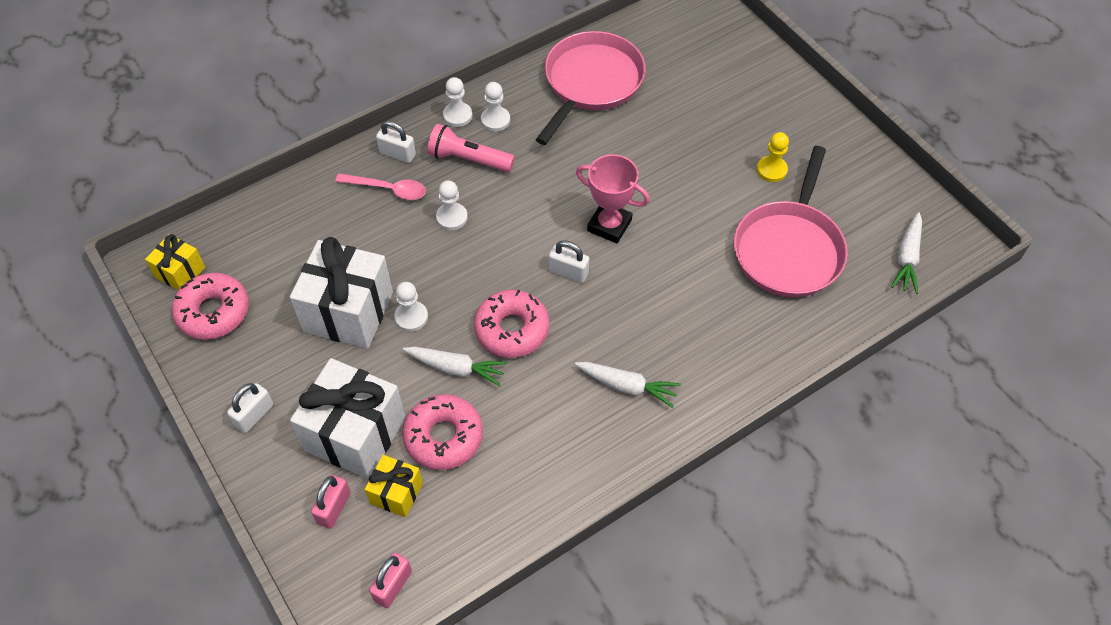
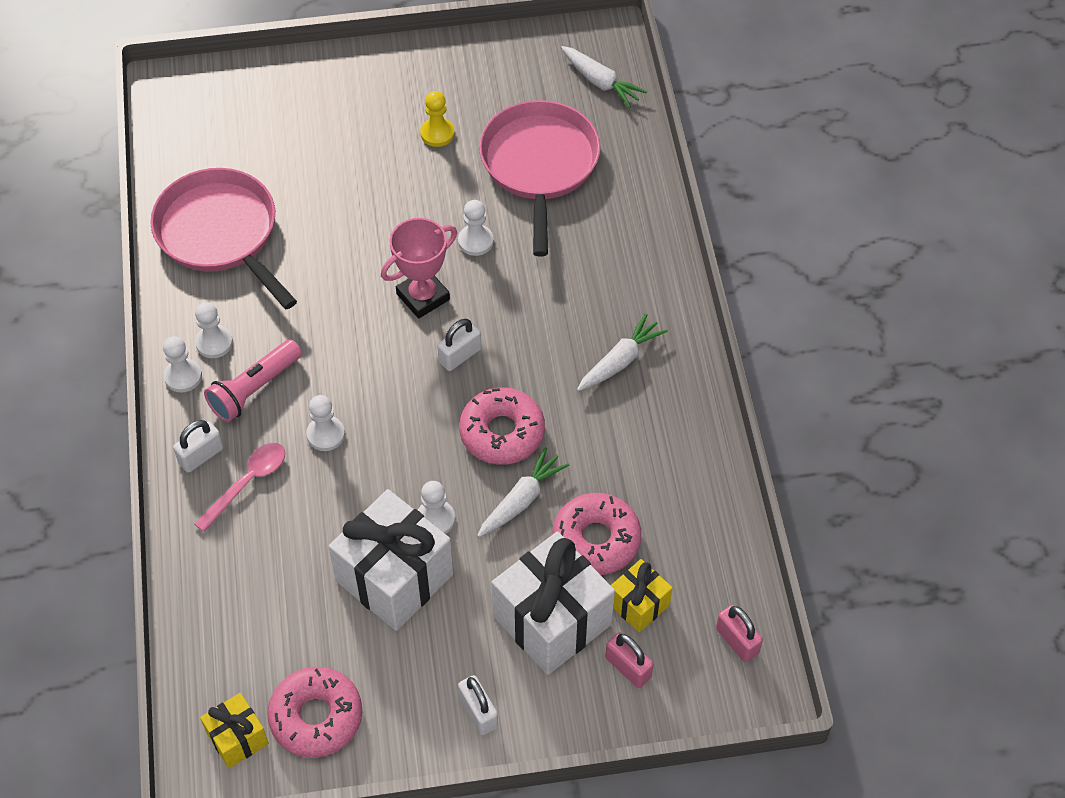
camera: 65 degrees left, 0 degrees up
pink pan [734,146,848,297] -> pink pan turned 135 degrees counterclockwise [479,100,600,256]
none -> white pawn [458,200,494,256]

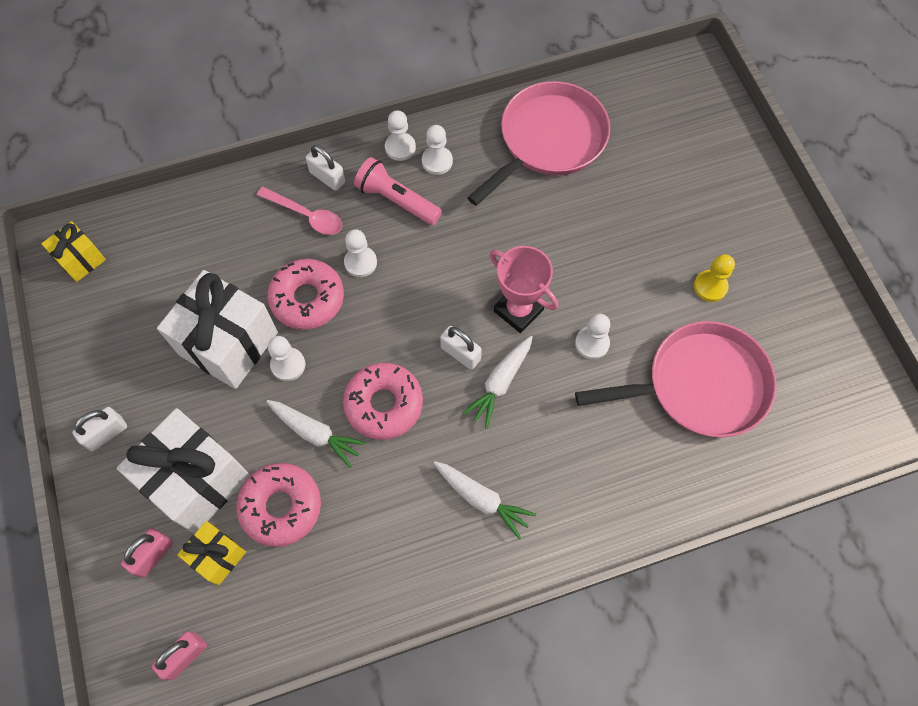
camera: 80 degrees right, 10 degrees up
pink donut [267,667,362,758] -> pink donut moved to [267,259,344,330]
white carrot [561,46,647,108] -> white carrot moved to [462,336,533,429]

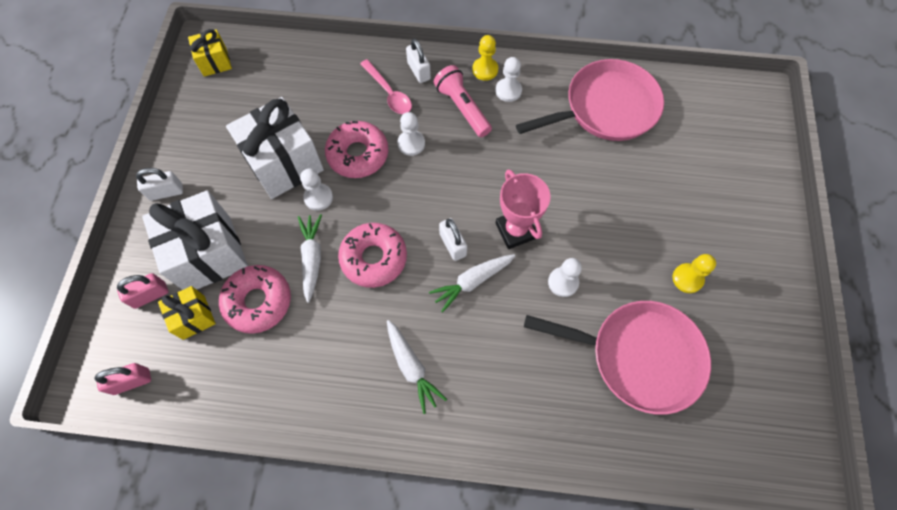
camera: 25 degrees right, 0 degrees up
white carrot [266,400,366,468] -> white carrot turned 150 degrees counterclockwise [298,214,322,303]
white pawn [385,110,416,161] -> yellow pawn [472,35,498,81]

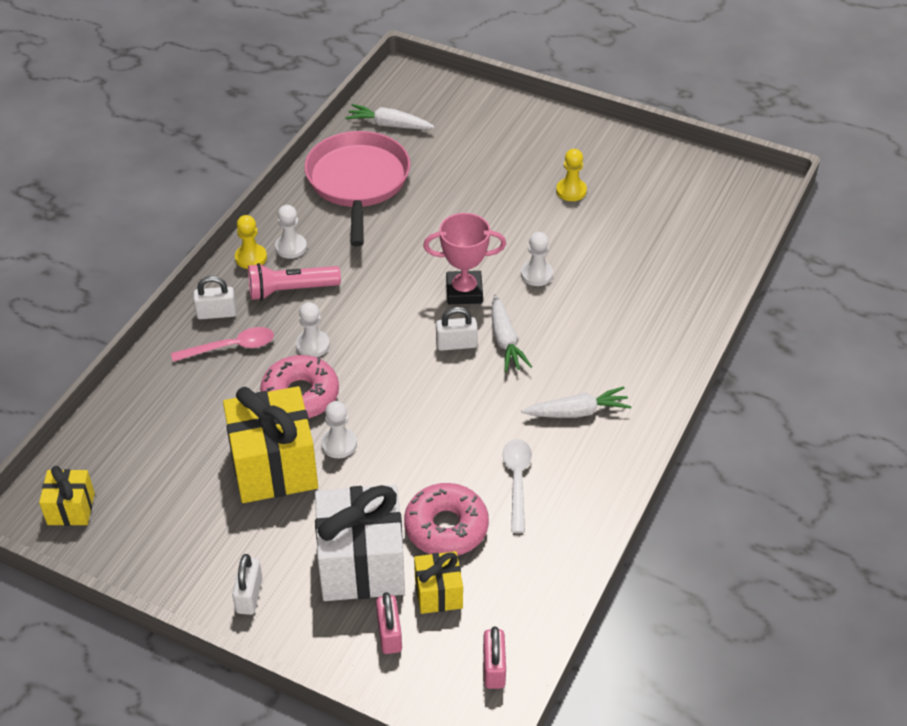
camera: 70 degrees left, 20 degrees down
white gift [226,97,324,199] -> yellow gift [223,386,318,503]
white carrot [298,214,322,303] -> white carrot moved to [345,104,434,130]
pink donut [338,223,407,288] -> none
pink pan [524,301,711,415] -> none
none -> white spoon [503,439,532,533]

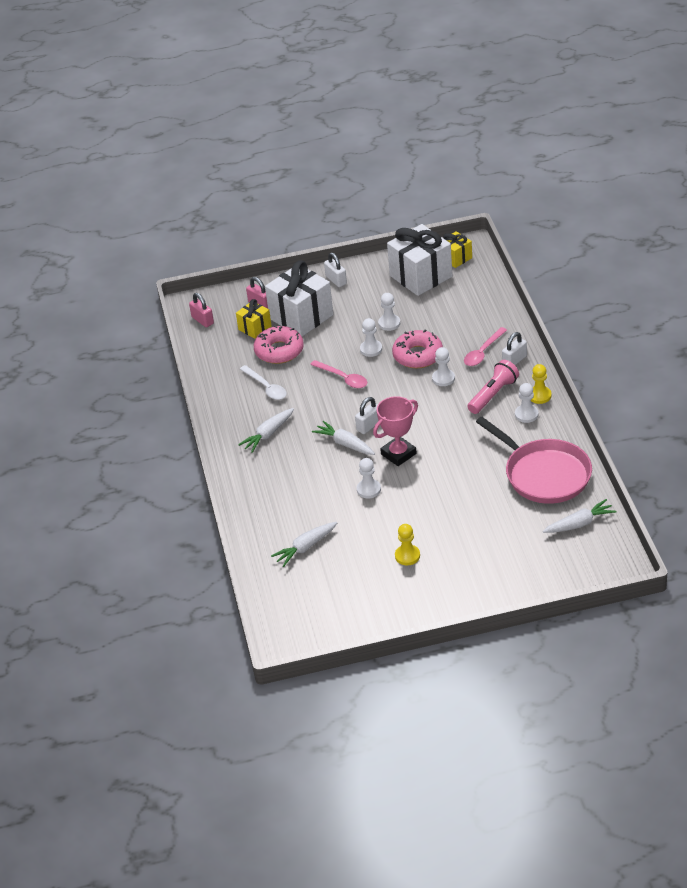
camera: 145 degrees right, 5 degrees down
yellow gift [223,386,318,503] -> white pawn [378,293,400,331]
none -> white carrot [271,522,337,567]
none -> pink spoon [310,360,367,388]
none -> white gift [387,224,452,296]

